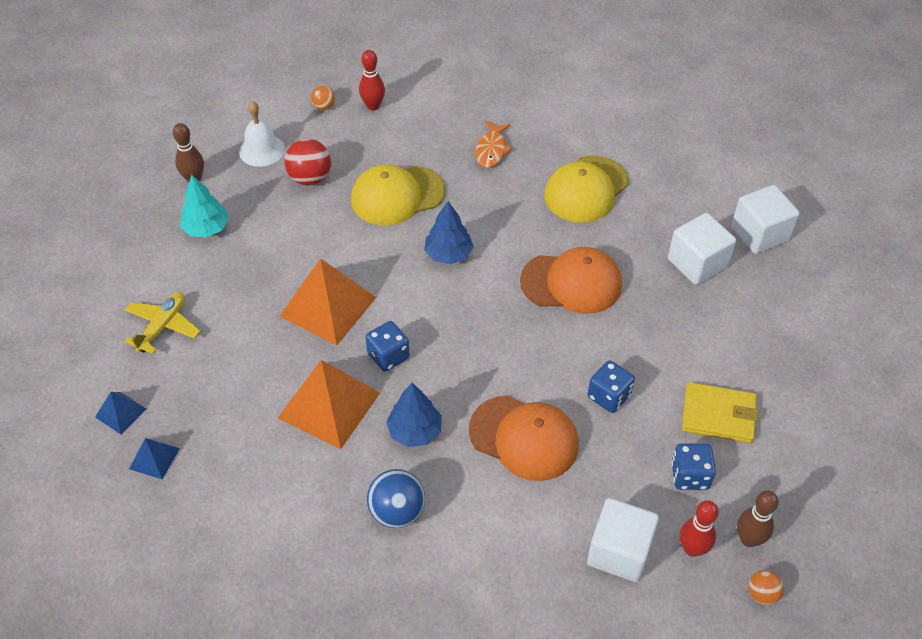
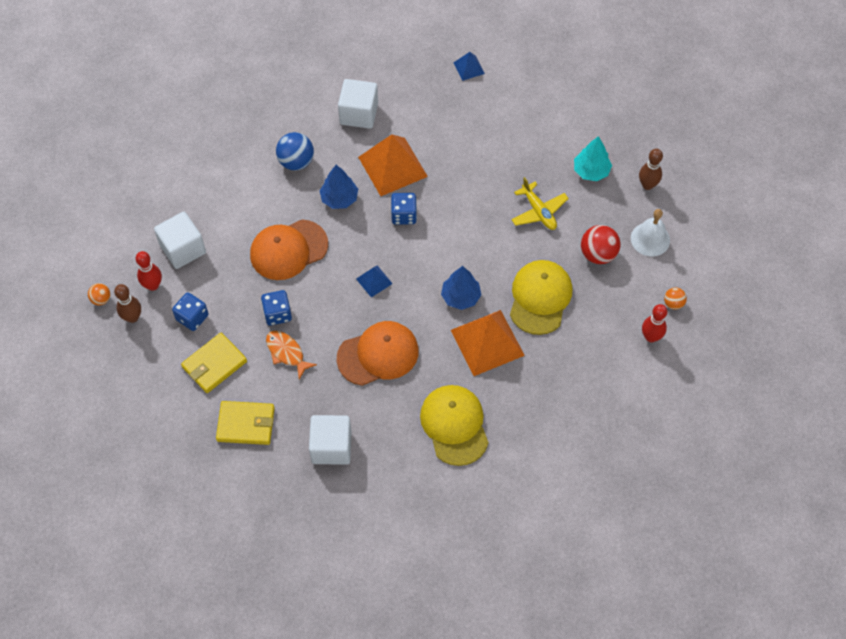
camera: 125 degrees right, 10 degrees up
yellow plane [125,292,200,354] -> yellow plane moved to [511,177,569,230]
blue pyramid [129,438,180,479] -> blue pyramid moved to [356,265,393,298]
orange pyramid [280,258,377,345] -> orange pyramid moved to [451,310,525,376]
orange fish [475,121,513,168] -> orange fish moved to [266,331,317,379]
orange cap [520,247,622,314] -> orange cap turned 150 degrees counterclockwise [337,321,419,386]
white cube [731,185,799,254] -> white cube moved to [338,79,378,129]
none -> yellow wallet [216,401,275,445]

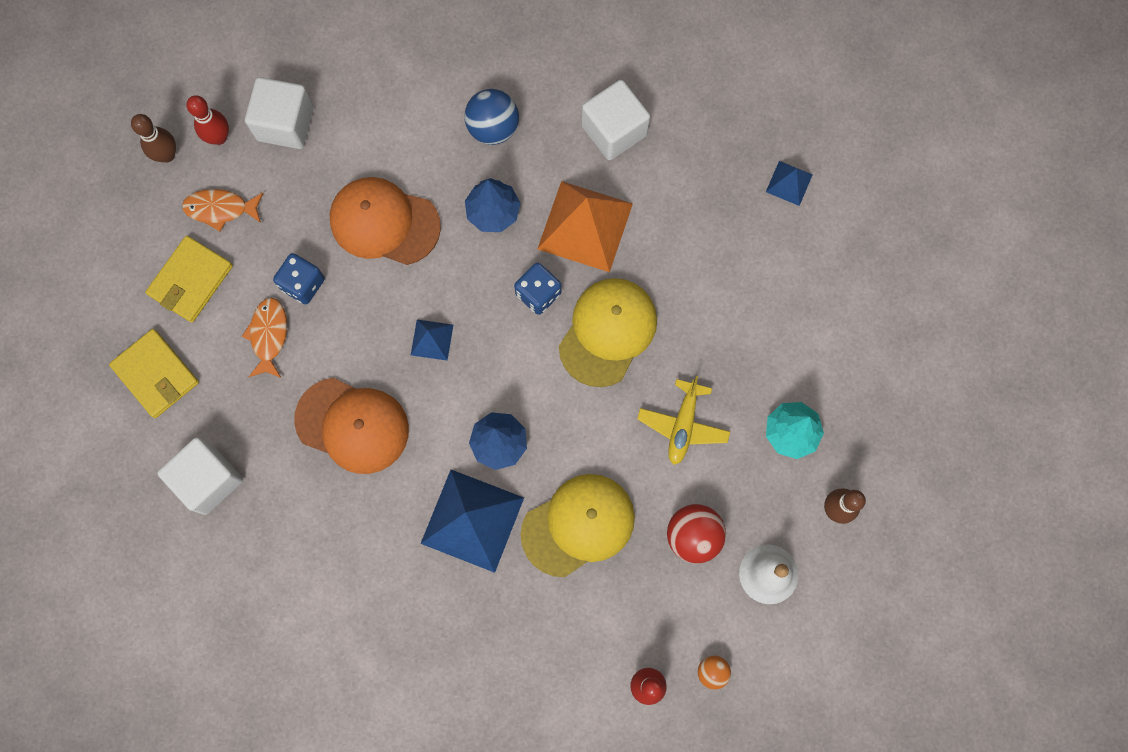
camera: 45 degrees right, 15 degrees up
orange ball [88,283,110,305] -> none
blue dice [172,292,209,331] -> orange fish [182,189,263,231]
yellow wallet [181,333,247,393] -> yellow wallet turned 60 degrees counterclockwise [145,236,233,323]
yellow cap [420,385,489,466] -> yellow cap moved to [559,278,657,387]
orange pyramid [451,310,525,376] -> blue pyramid [421,470,524,573]

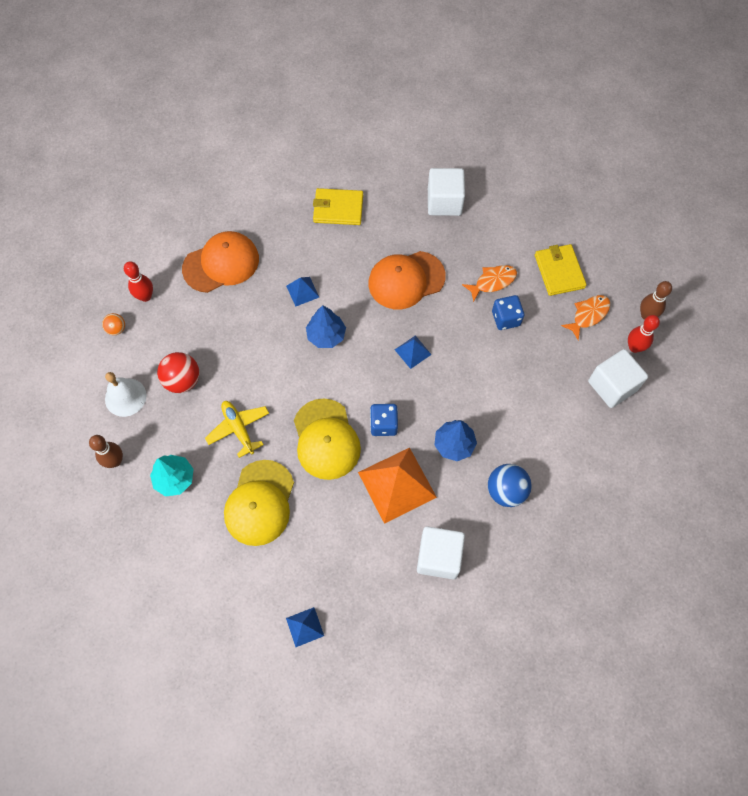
camera: 135 degrees right, 10 degrees down
yellow wallet [109,329,199,418] -> yellow wallet moved to [313,188,363,225]
orange fish [242,298,287,378] -> orange fish turned 75 degrees counterclockwise [462,265,517,302]
orange cap [330,177,441,265] -> orange cap moved to [182,231,259,293]
blue pyramid [421,470,524,573] -> blue pyramid [286,277,319,306], size x0.48
yellow cap [520,474,635,577] -> yellow cap moved to [224,460,294,546]

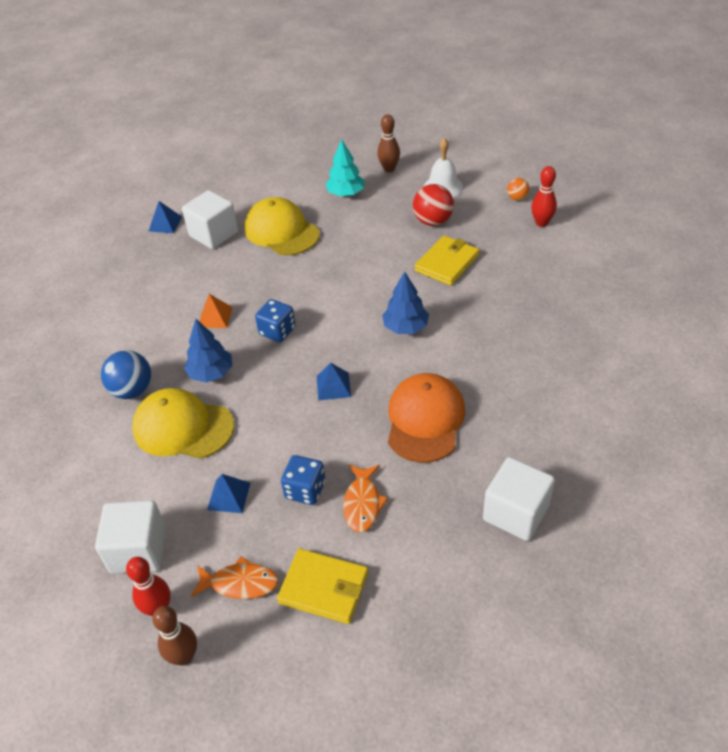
camera: 125 degrees right, 20 degrees down
orange cap [182,231,259,293] -> none
yellow plane [205,401,269,458] -> none
blue pyramid [286,277,319,306] -> blue pyramid moved to [207,474,250,513]
yellow cap [294,398,361,480] -> yellow cap moved to [132,388,234,459]
yellow wallet [313,188,363,225] -> yellow wallet moved to [415,235,479,286]
orange pyramid [358,448,437,524] -> orange pyramid [199,294,233,328], size x0.48
white cube [417,526,465,579] -> white cube moved to [182,190,238,249]
orange fish [561,295,610,340] -> orange fish turned 75 degrees counterclockwise [191,556,279,599]

